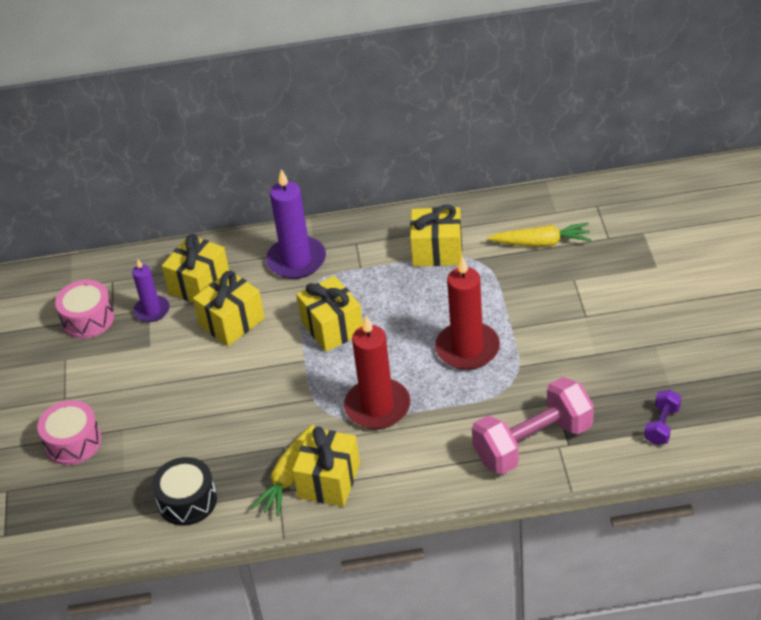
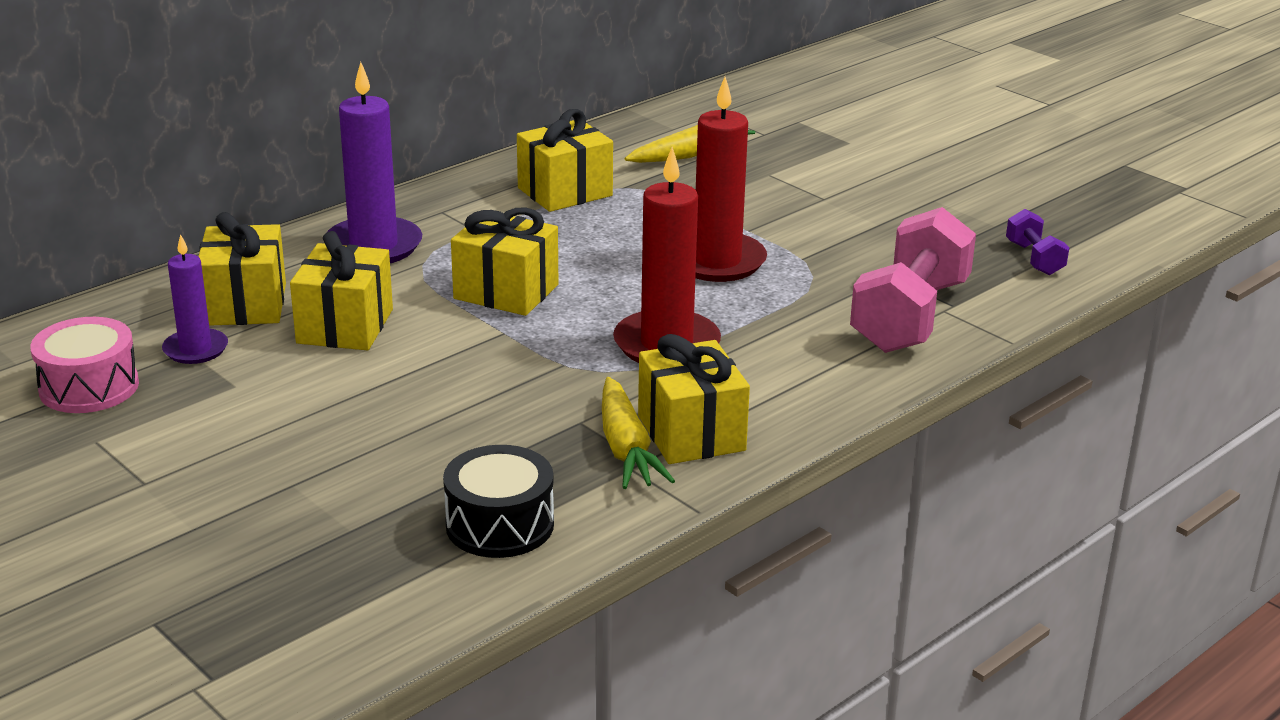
camera: 40 degrees left, 15 degrees down
pink drum [37,400,102,465] -> none

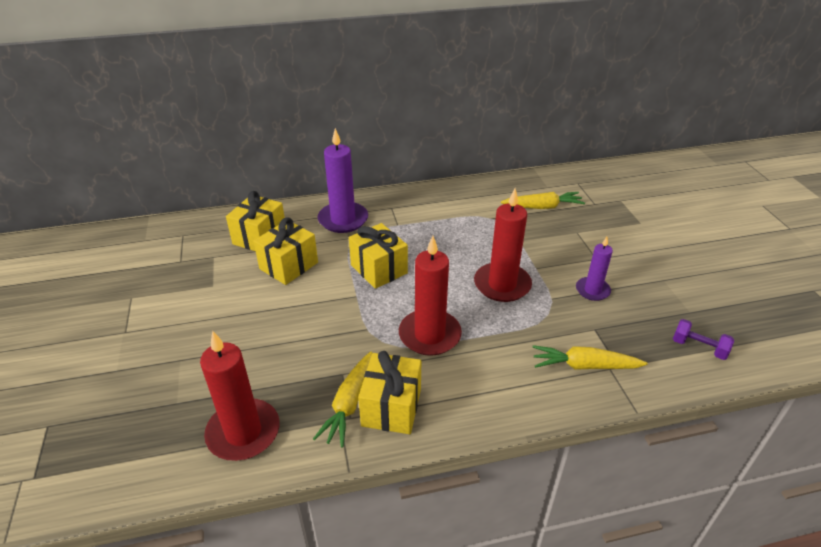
camera: 30 degrees right, 10 degrees up
pink drum [30,317,139,413] -> none
purple candle [162,234,228,364] -> purple candle moved to [576,237,613,301]
black drum [443,445,554,558] -> red candle [200,331,280,461]
yellow gift [517,109,613,212] -> none
pink dumbbell [850,207,976,353] -> yellow carrot [532,345,648,370]
purple dumbbell [1006,209,1069,276] -> purple dumbbell turned 75 degrees counterclockwise [673,319,734,360]

